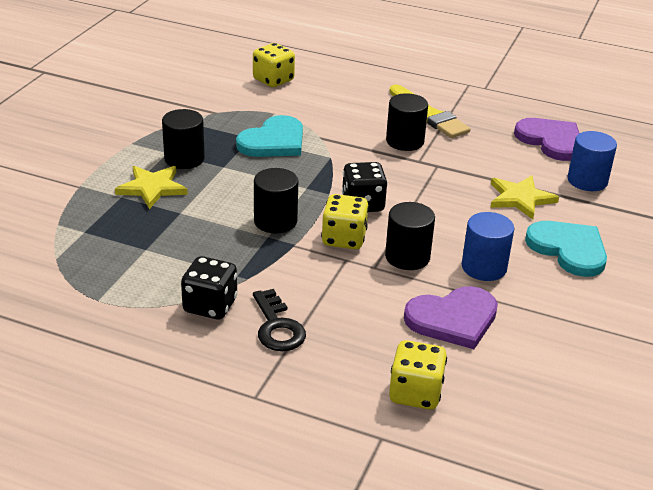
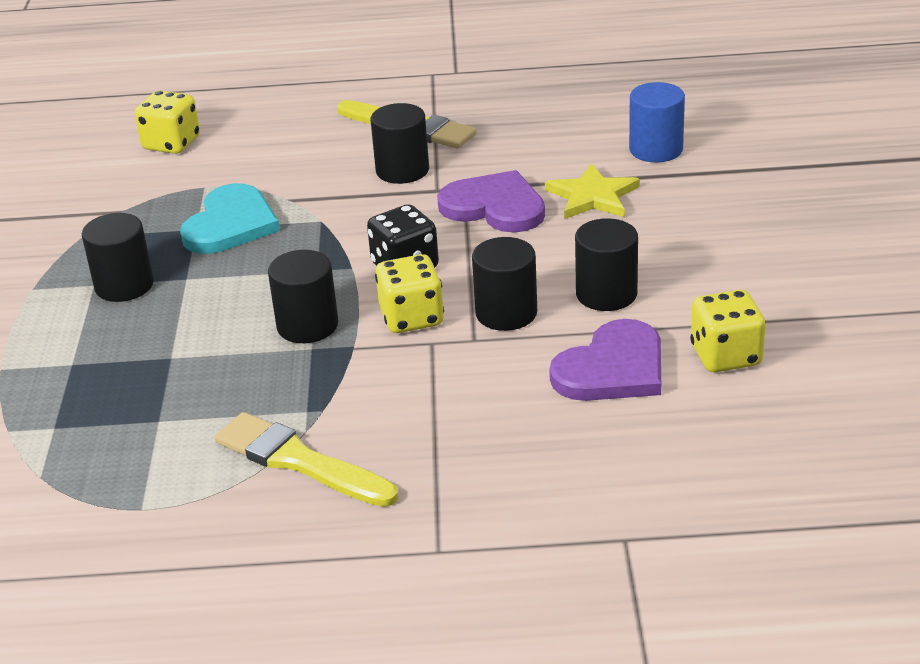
camera: 20 degrees left, 0 degrees up
yellow star [115,166,188,209] -> none
black dice [181,256,237,319] -> yellow brush [214,412,398,507]
black key [253,289,306,351] -> none
yellow dice [389,340,447,410] -> yellow dice moved to [690,290,766,372]
blue cylinder [462,212,515,281] -> black cylinder [575,218,638,311]
purple heart [514,118,580,161] -> purple heart moved to [437,170,545,233]
turquoise heart [525,221,607,277] -> none

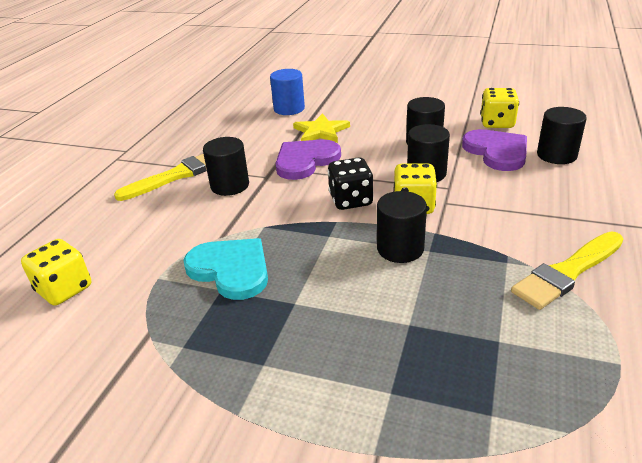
camera: 70 degrees left, 0 degrees up
black cylinder [82,213,154,302] -> black cylinder moved to [537,107,587,164]

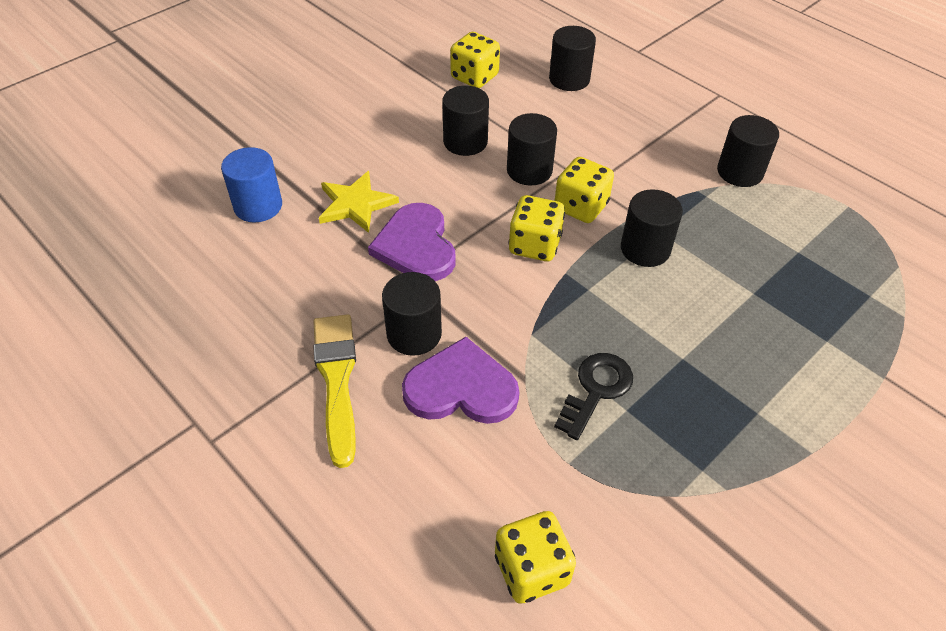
camera: 65 degrees left, 15 degrees up
turquoise heart [183,238,268,300] -> black key [554,353,633,440]
black dice [328,157,374,210] -> yellow dice [508,195,565,261]
purple heart [462,129,527,171] -> purple heart moved to [402,337,520,424]
yellow brush [511,231,623,310] -> black cylinder [717,115,779,187]

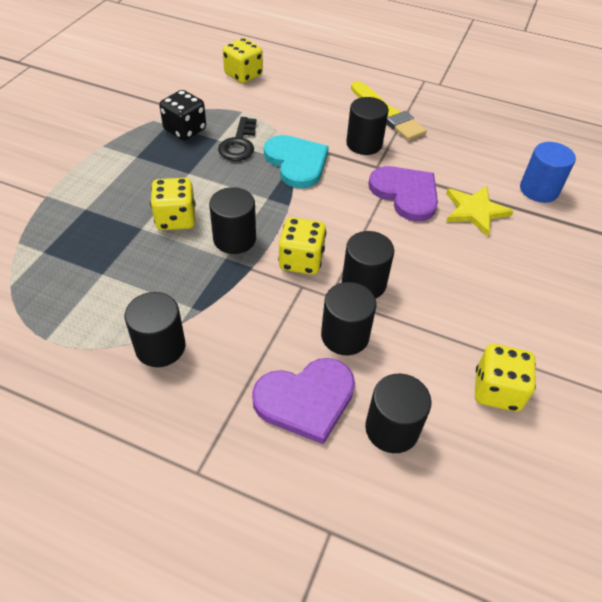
camera: 155 degrees right, 0 degrees up
purple heart [402,337,520,424] -> purple heart moved to [252,358,355,444]
black cylinder [442,86,489,156] -> black cylinder moved to [321,282,377,355]
yellow dice [508,195,565,261] -> yellow dice moved to [150,178,196,230]
none -> black dice [159,90,206,140]
none -> turquoise heart [264,135,329,188]

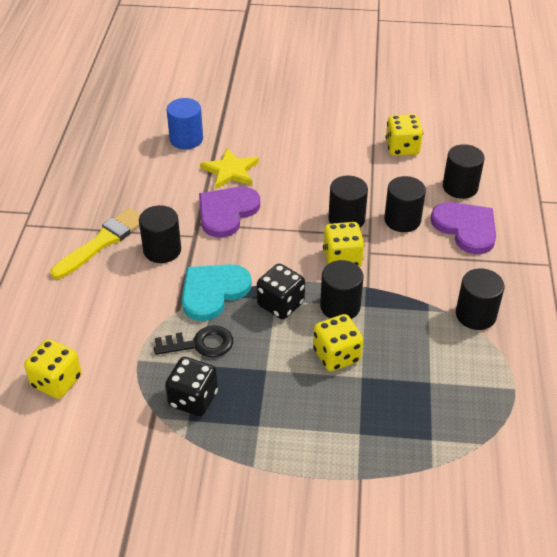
camera: 105 degrees left, 5 degrees down
none -> black dice [257,264,305,319]

